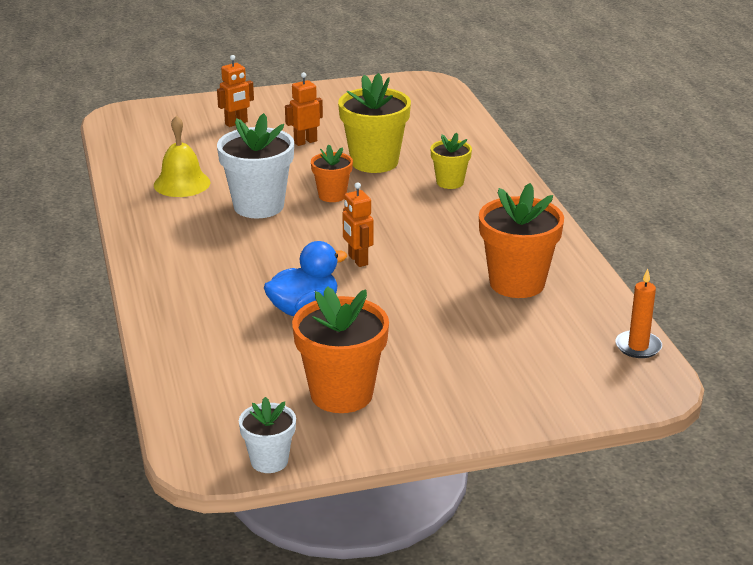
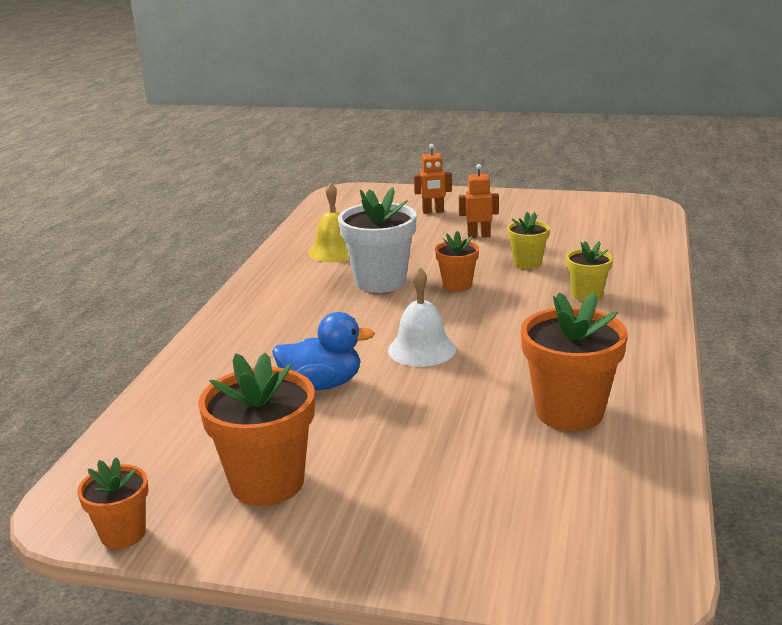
camera: 30 degrees right, 5 degrees down
white flower pot [239,397,296,473] -> orange flower pot [77,457,149,549]
yellow flower pot [338,73,411,173] -> yellow flower pot [507,212,550,269], size x0.56
orange robot [342,182,374,267] -> white bell [388,267,456,367]
orange candle [615,269,662,358] -> none

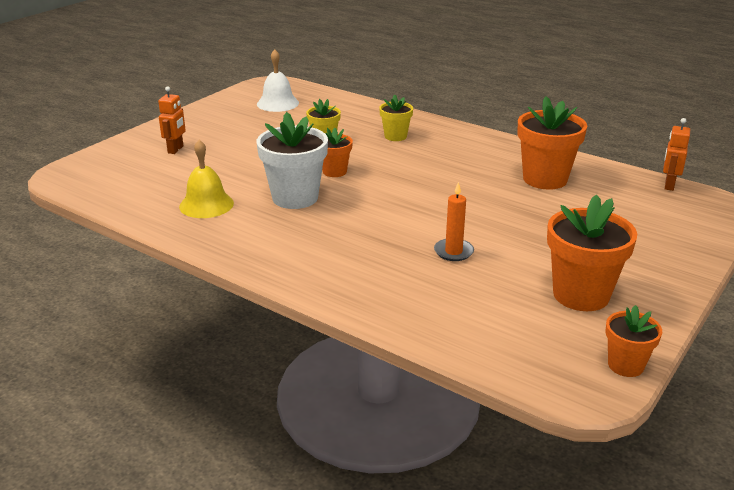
camera: 70 degrees left, 5 degrees up
blue duck [272,312,375,390] -> orange candle [434,182,474,261]
white bell [388,267,456,367] -> white bell moved to [257,49,299,112]
orange robot [459,164,499,238] -> orange robot moved to [663,118,690,191]

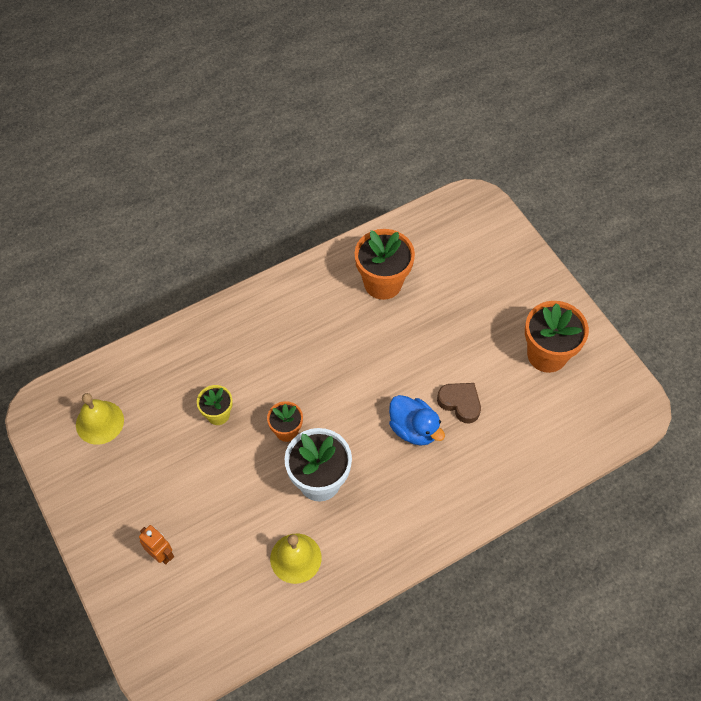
camera: 65 degrees left, 30 degrees up
white bell [257,49,299,112] -> yellow bell [76,393,124,445]
yellow flower pot [379,94,413,141] -> none
orange candle [434,182,474,261] -> brown heart [437,383,481,423]
orange flower pot [605,305,662,377] -> none
orange robot [663,118,690,191] -> none
none -> blue duck [389,395,445,446]

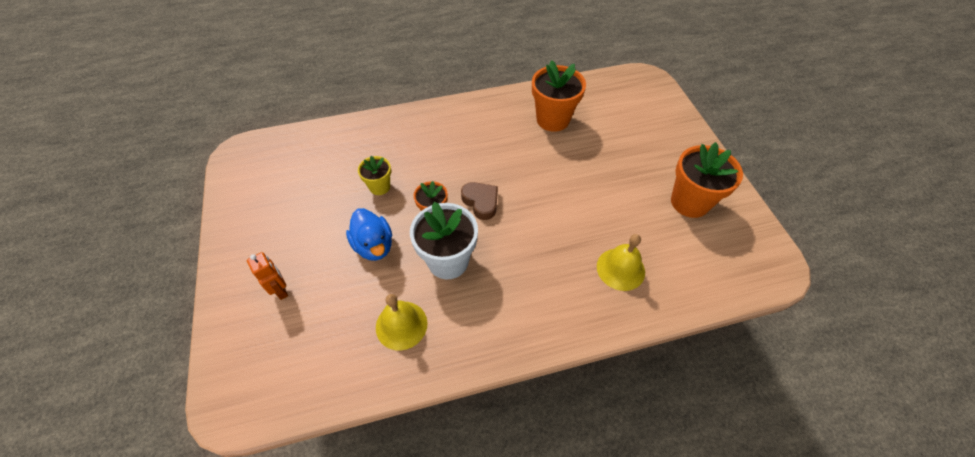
camera: 15 degrees right, 5 degrees down
yellow bell [76,393,124,445] -> yellow bell moved to [597,234,645,291]
blue duck [389,395,445,446] -> blue duck moved to [346,208,392,261]
brown heart [437,383,481,423] -> brown heart moved to [461,182,498,220]

